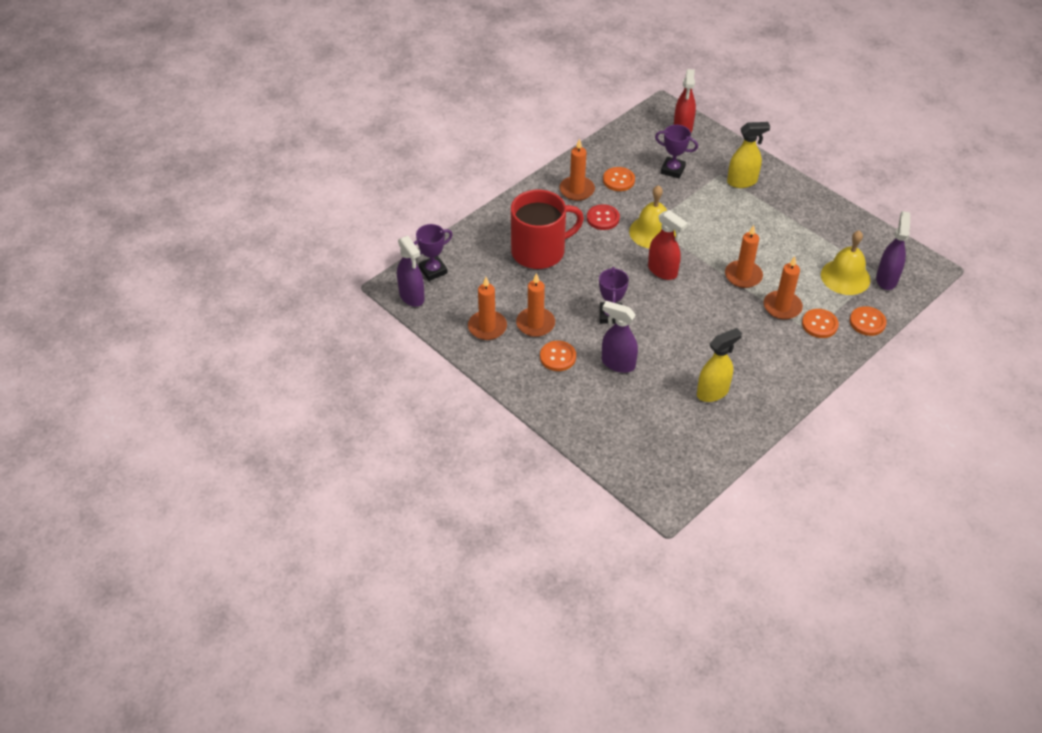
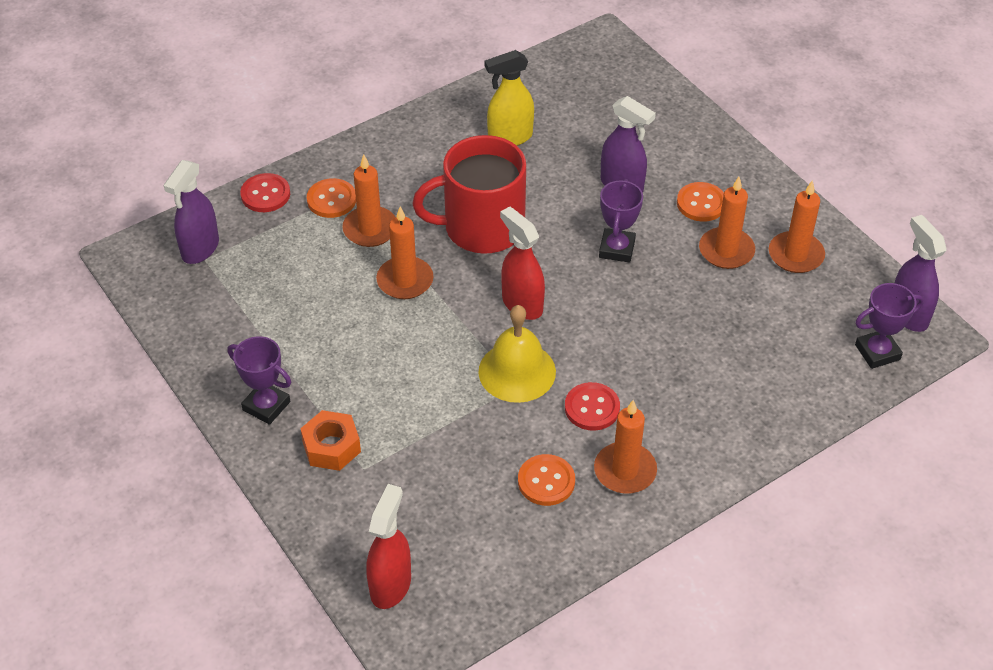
camera: 170 degrees left, 0 degrees up
red mug [511,190,584,269] -> red mug moved to [412,135,526,254]
purple trophy [655,125,698,178] -> purple trophy moved to [228,336,291,425]
yellow spray bottle [727,122,770,188] -> orange nut [300,410,361,471]
yellow bell [821,230,871,295] -> none
orange button [850,306,887,336] -> red button [240,173,290,212]

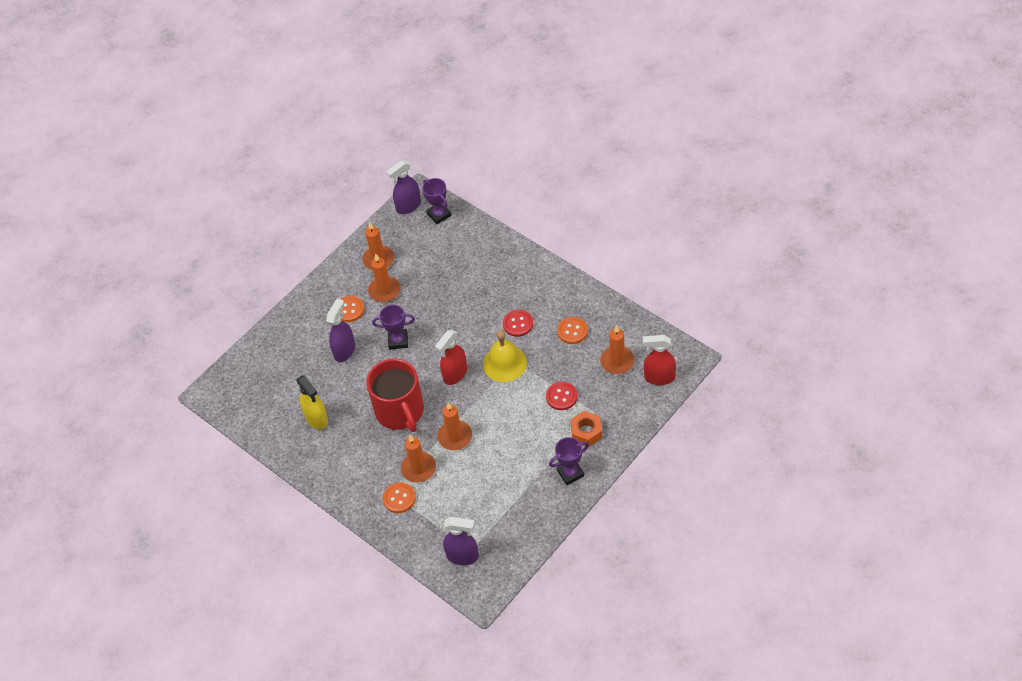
camera: 100 degrees left, 5 degrees up
purple trophy [228,336,291,425] -> purple trophy turned 45 degrees clockwise [549,437,589,485]
red button [240,173,290,212] -> red button moved to [546,382,577,410]
orange candle [594,400,657,494] -> orange candle moved to [600,325,635,374]

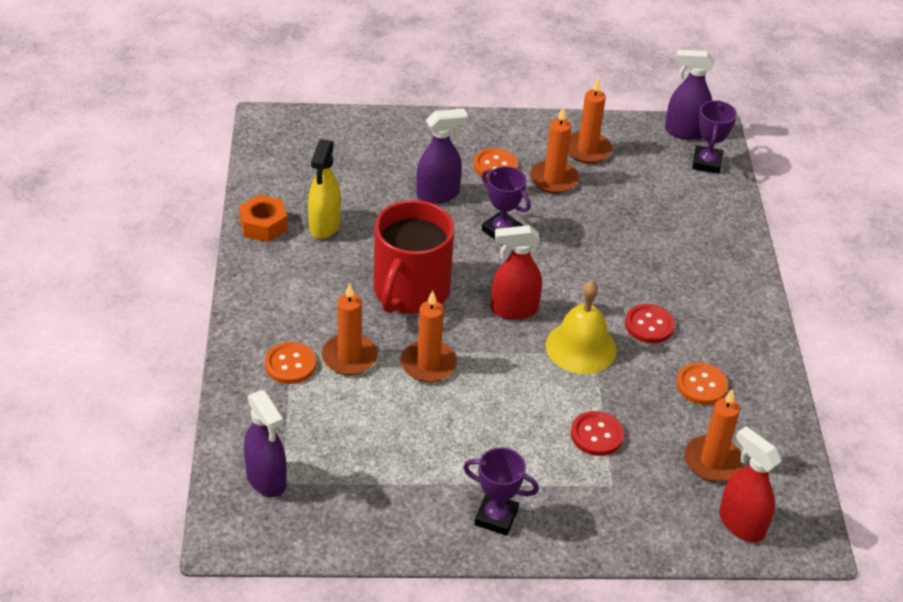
camera: 40 degrees right, 10 degrees down
orange nut [570,411,602,446] -> orange nut moved to [239,195,288,242]

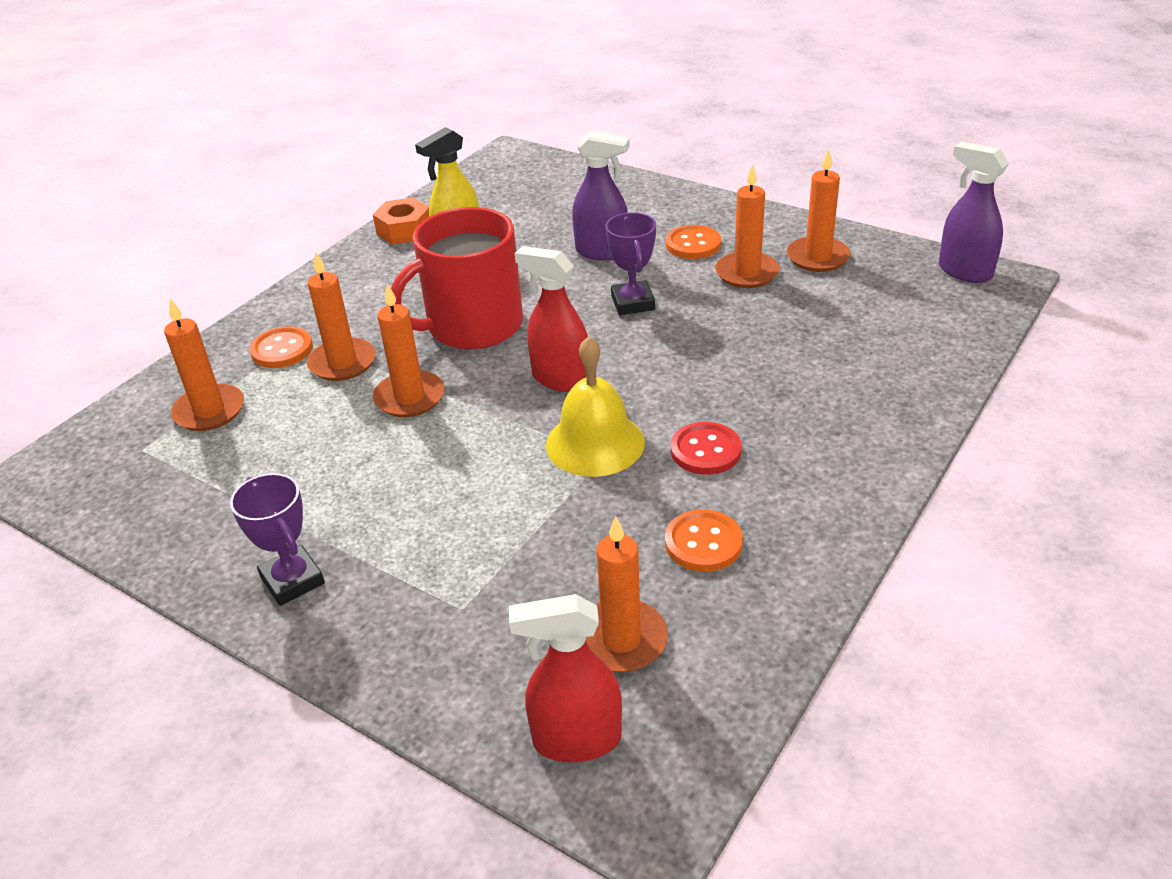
camera: 40 degrees right, 5 degrees down
purple spray bottle [244,390,286,497] -> none
red button [571,411,624,456] -> none
purple trophy [692,100,737,174] -> none
red spray bottle [719,426,782,542] -> red spray bottle turned 90 degrees counterclockwise [509,594,622,762]
none -> orange candle [164,299,244,431]

